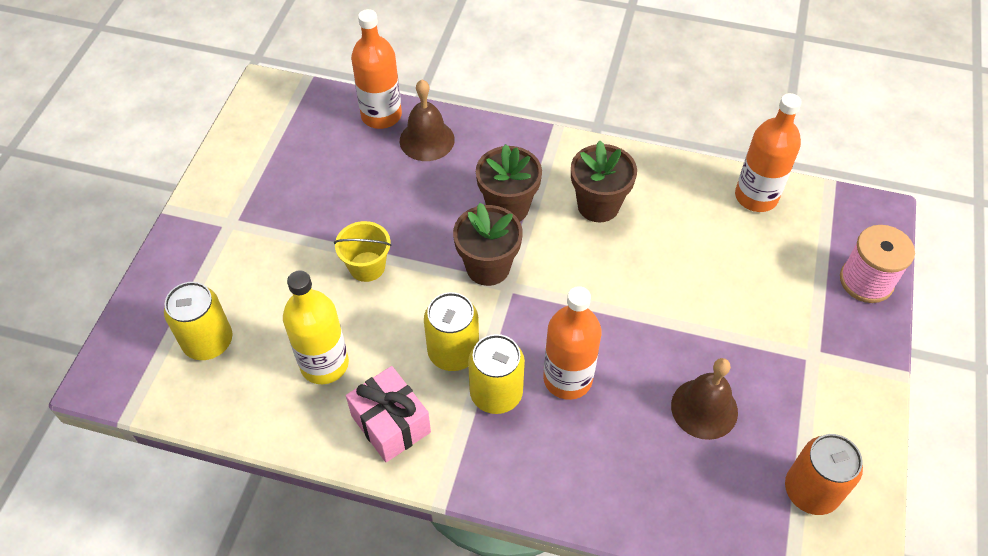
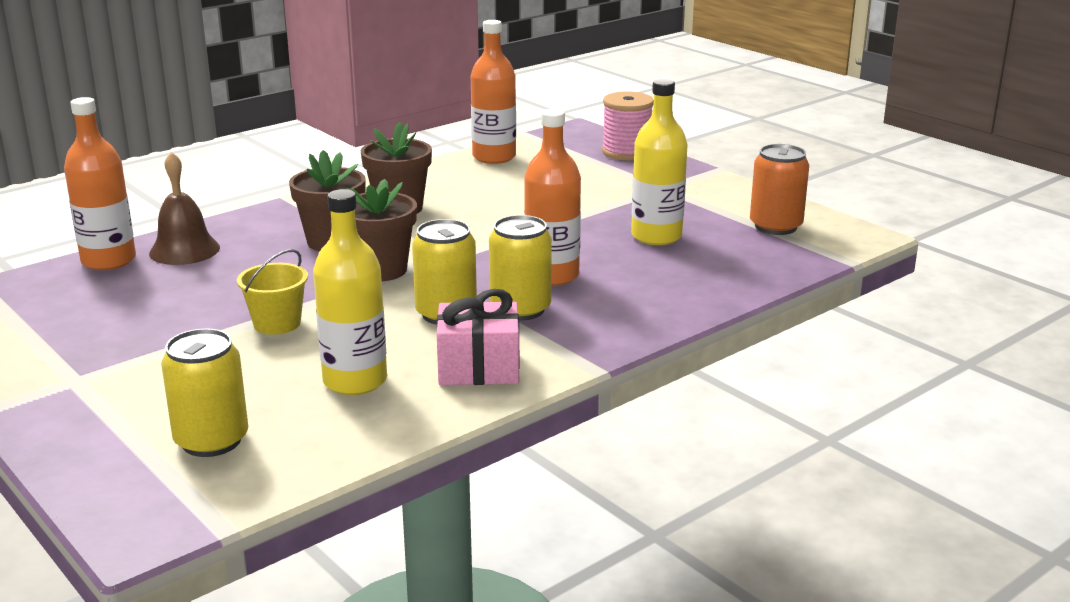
camera: 55 degrees left, 30 degrees down
brown bell [671,358,738,440] -> yellow bottle [631,79,688,245]

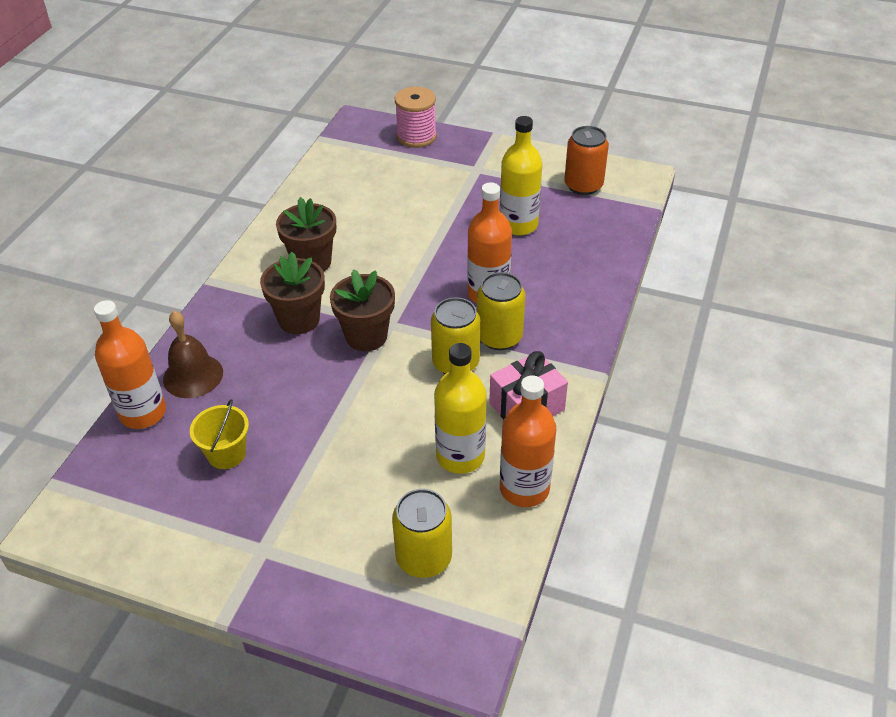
camera: 30 degrees left, 20 degrees up
yellow bucket [237,249,308,335] -> yellow bucket moved to [190,399,249,469]
orange bottle [471,20,516,164] -> orange bottle moved to [500,375,556,507]

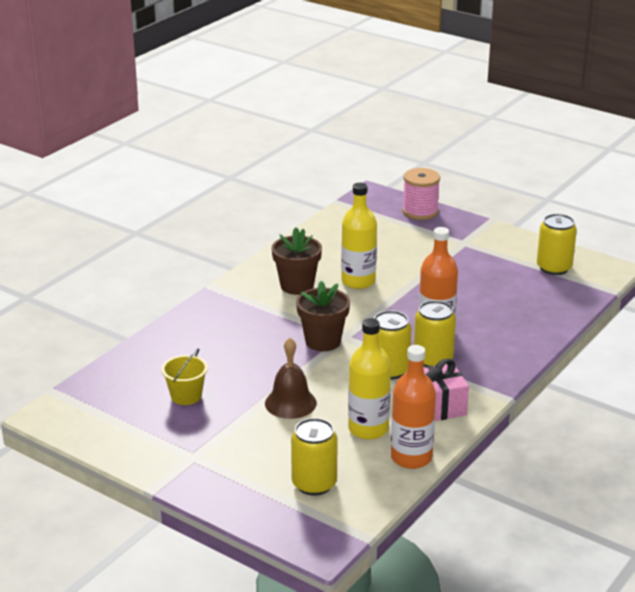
camera: 15 degrees right, 15 degrees down
orange bottle [94,300,166,429] -> none
brown bell [163,311,223,398] -> brown bell moved to [265,338,317,419]
brown flower pot [260,252,325,334] -> none
yellow bottle [500,116,543,236] -> yellow bottle moved to [341,183,377,289]
orange can [564,126,609,195] -> yellow can [537,214,577,275]

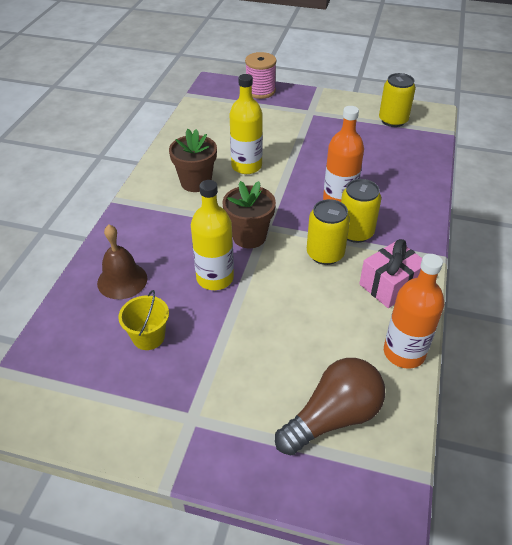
camera: 20 degrees left, 15 degrees up
brown bell [265,338,317,419] -> brown bell moved to [97,225,147,299]
yellow can [291,418,338,496] -> brown light bulb [275,358,385,455]
yellow bottle [348,318,391,440] -> yellow bottle moved to [191,180,234,290]

